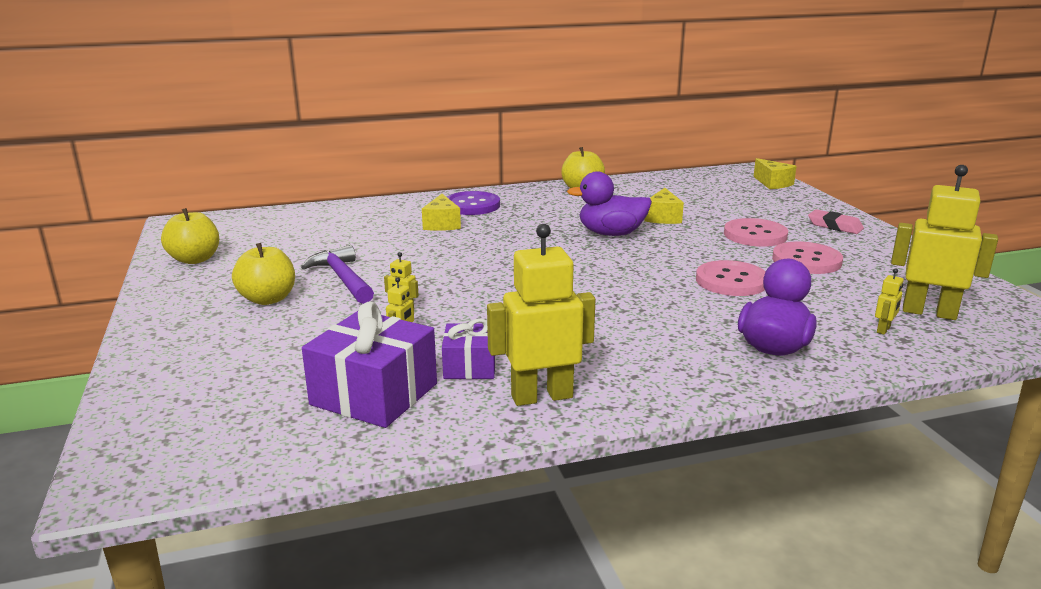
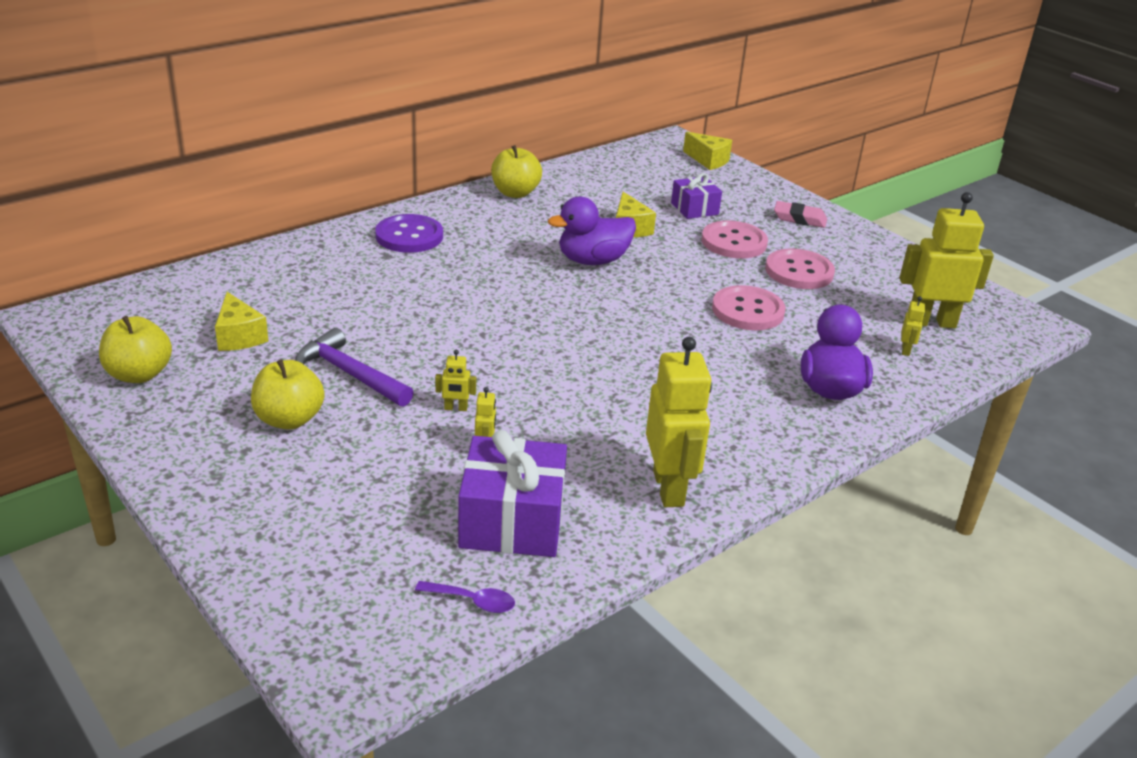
camera: 25 degrees left, 10 degrees up
yellow cheese [422,194,461,231] -> yellow cheese moved to [215,292,269,351]
purple gift [442,318,496,379] -> purple gift moved to [671,173,722,219]
yellow robot [487,224,596,406] -> yellow robot turned 120 degrees clockwise [646,337,712,507]
none -> purple spoon [415,581,515,613]

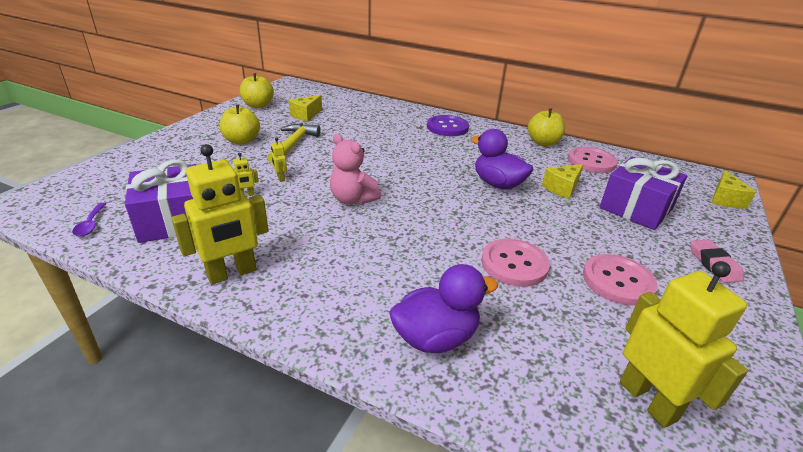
camera: 65 degrees right, 0 degrees up
purple hammer [295,328,414,407] -> yellow hammer [268,123,321,164]
purple gift [671,173,722,219] -> purple gift [600,157,687,230], size x1.72
pink button [702,221,768,258] -> pink button moved to [567,147,618,173]
yellow robot [901,296,925,356] -> none
none -> pink teddy bear [330,133,381,205]

